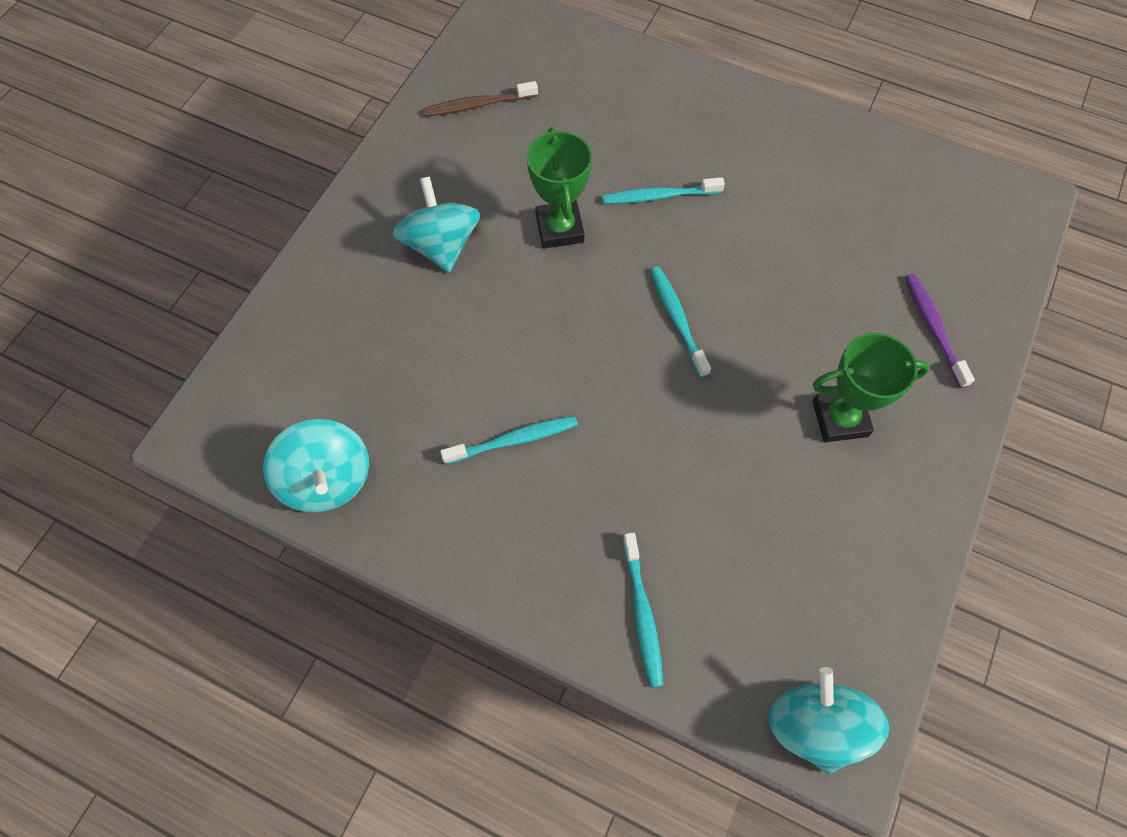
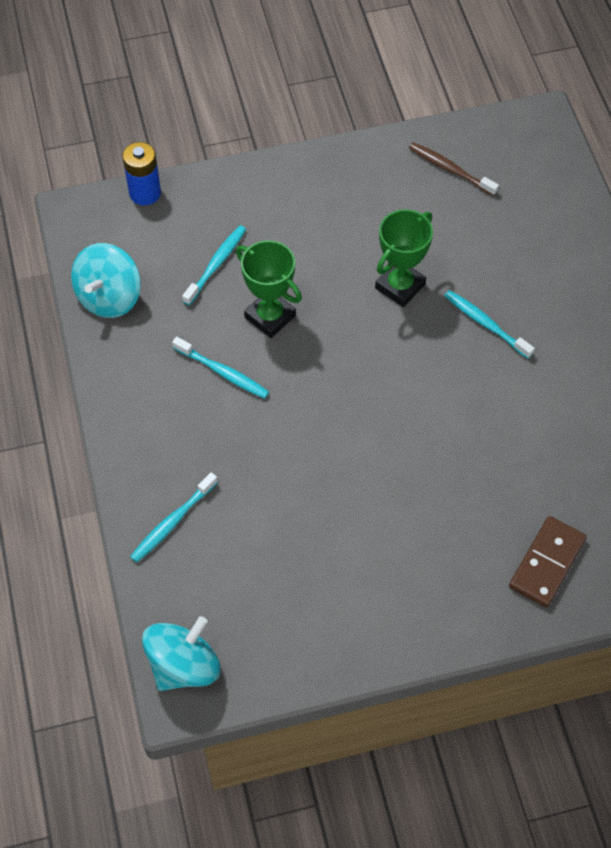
camera: 50 degrees right, 5 degrees down
turquoise spinning top [392,176,480,272] -> none
turquoise toothbrush [650,266,711,378] -> turquoise toothbrush moved to [182,225,246,305]
green trophy [812,333,930,442] -> green trophy moved to [236,240,302,338]
purple toothbrush [905,274,975,388] -> brown domino [509,516,587,607]
none -> blue battery [123,142,161,205]

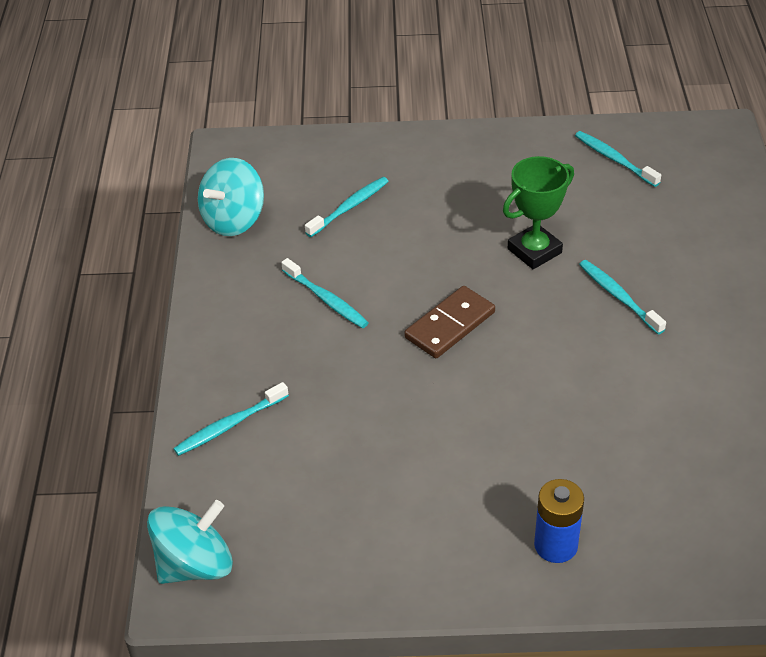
camera: 15 degrees right, 15 degrees down
blue battery [123,142,161,205] -> blue battery moved to [534,479,584,563]
green trophy [236,240,302,338] -> none
brown toothbrush [409,142,499,196] -> turquoise toothbrush [575,131,661,187]
brown domino [509,516,587,607] -> brown domino moved to [404,286,495,358]

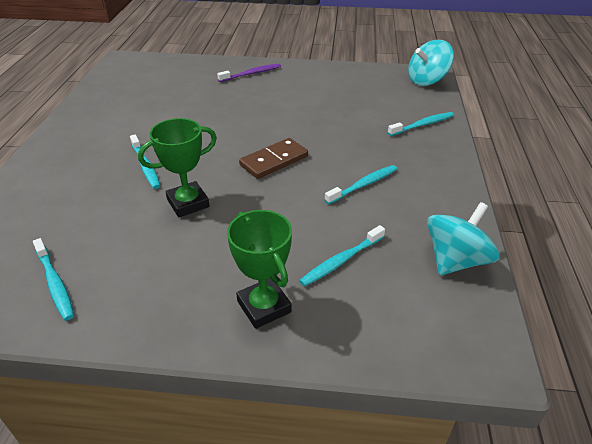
camera: 175 degrees left, 5 degrees down
turquoise toothbrush [281,258,369,328] -> turquoise toothbrush turned 90 degrees clockwise [325,165,397,204]
blue battery [534,479,584,563] -> purple toothbrush [217,63,281,82]
none -> green trophy [227,210,292,329]

